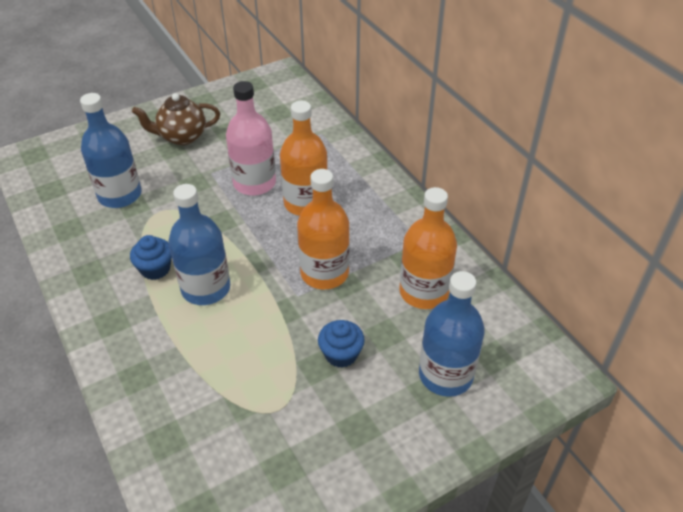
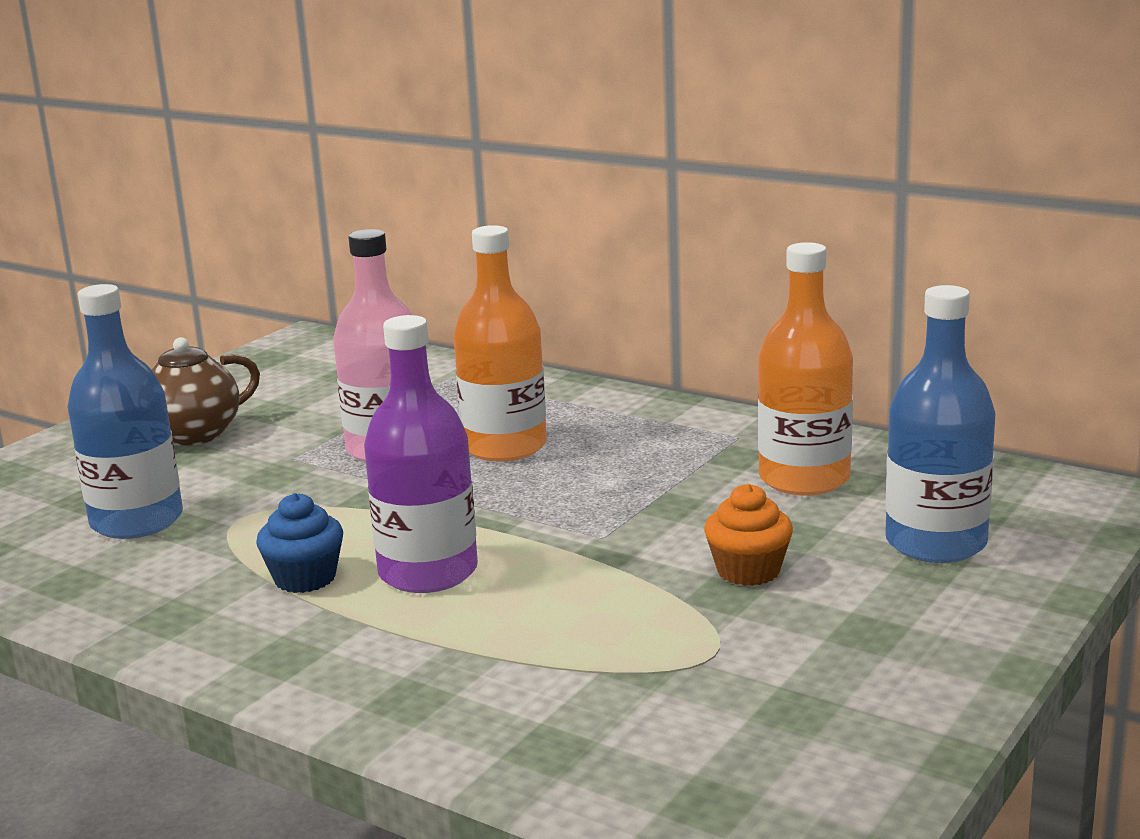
camera: 25 degrees left, 25 degrees down
blue bottle [169,184,230,305] -> purple bottle [364,315,478,593]
orange bottle [297,169,350,289] -> none
blue cupcake [318,320,365,368] -> orange cupcake [704,484,793,586]

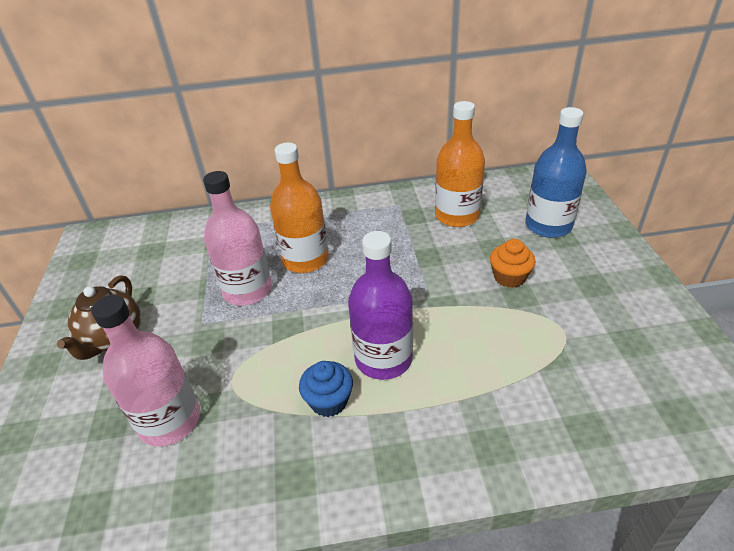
camera: 40 degrees left, 20 degrees up
blue bottle [67,284,183,539] -> pink bottle [91,295,200,447]

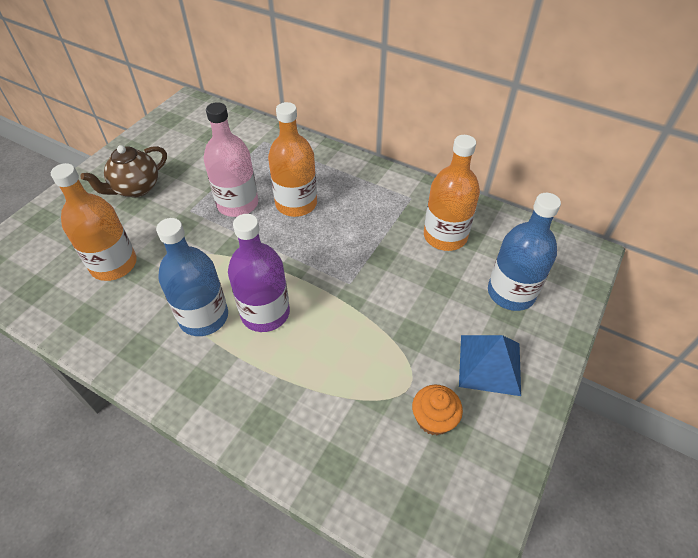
camera: 35 degrees right, 10 degrees up
pink bottle [91,295,200,447] -> orange bottle [51,163,137,281]
blue cupcake [299,361,353,417] -> blue bottle [156,218,228,336]
orange cupcake [490,239,536,288] -> orange cupcake moved to [412,384,463,435]
none -> blue pyramid [459,335,521,396]

